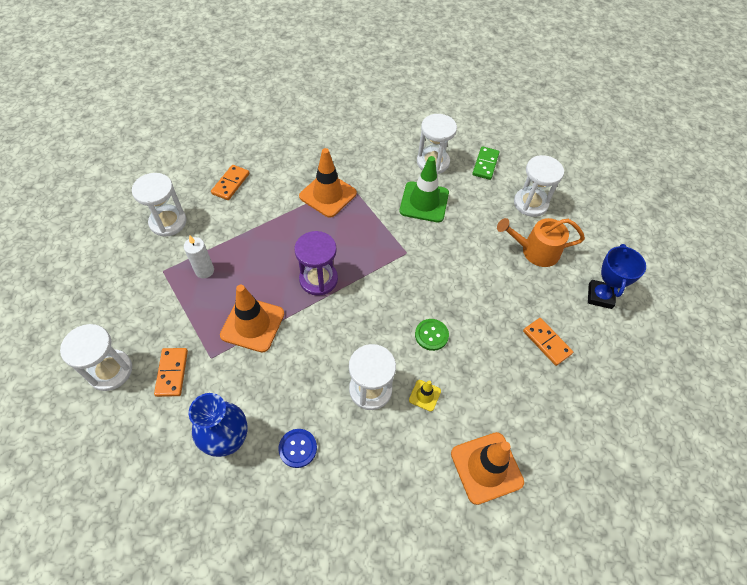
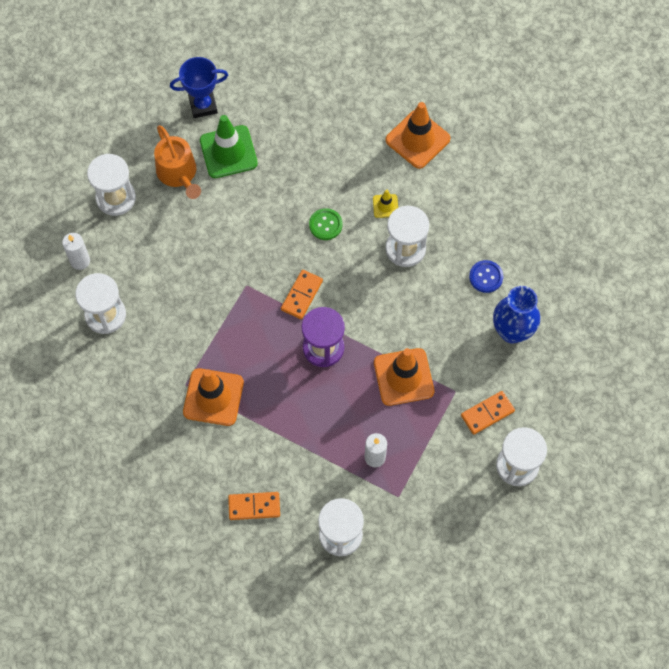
camera: 115 degrees left, 10 degrees up
green traffic cone [400,156,449,223] -> green traffic cone moved to [200,115,258,178]
green domino [472,146,500,180] -> white candle [62,233,90,270]
orange domino [523,318,573,366] -> orange domino moved to [281,270,323,319]

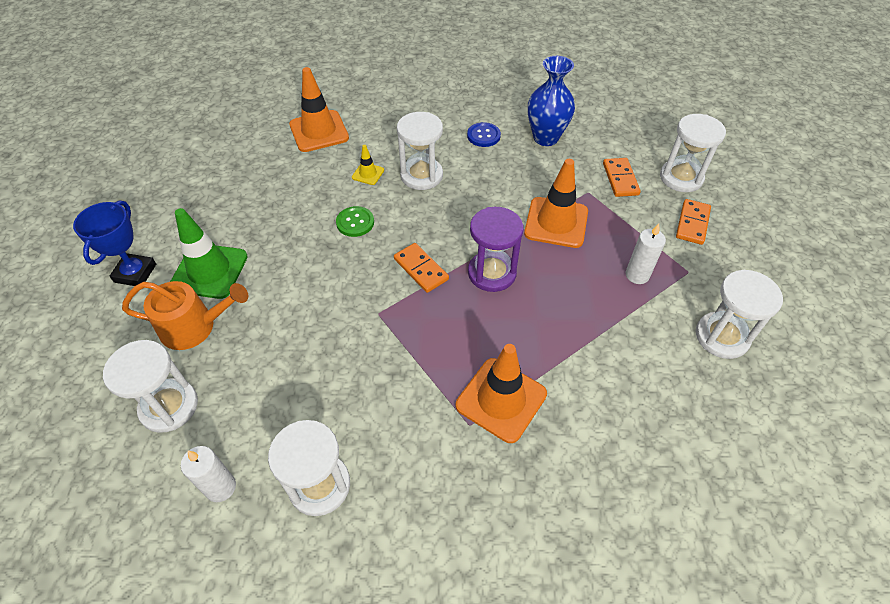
camera: 65 degrees left, 15 degrees down
orange domino [228,492,280,520] -> orange domino moved to [676,199,711,245]

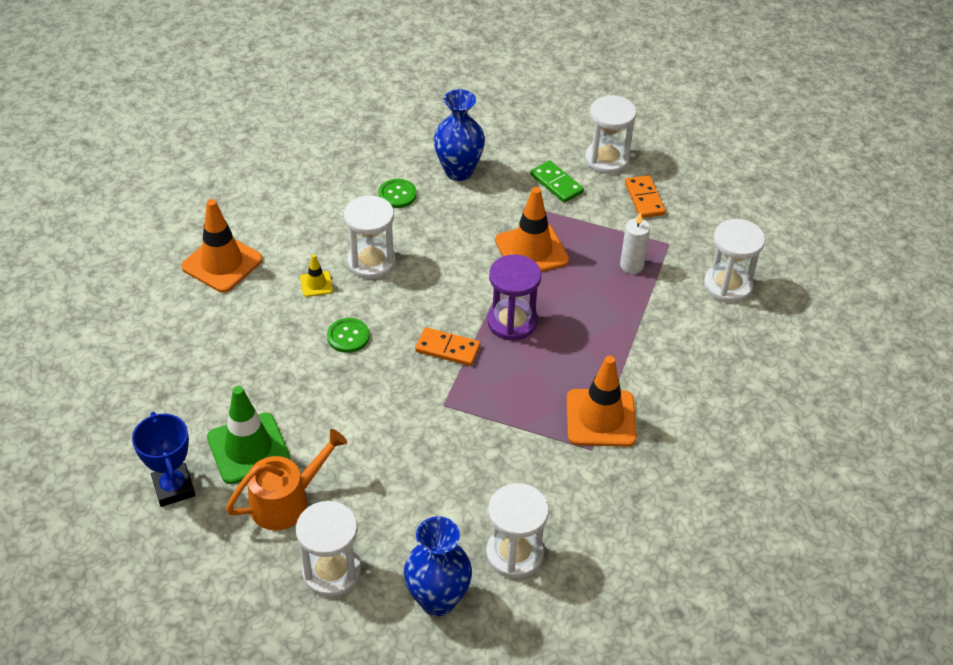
camera: 35 degrees left, 5 degrees down
white candle [181,446,236,502] -> blue vase [404,516,472,616]
blue button [467,122,501,147] -> green button [378,179,417,208]
orange domino [603,158,641,197] -> green domino [530,161,584,203]

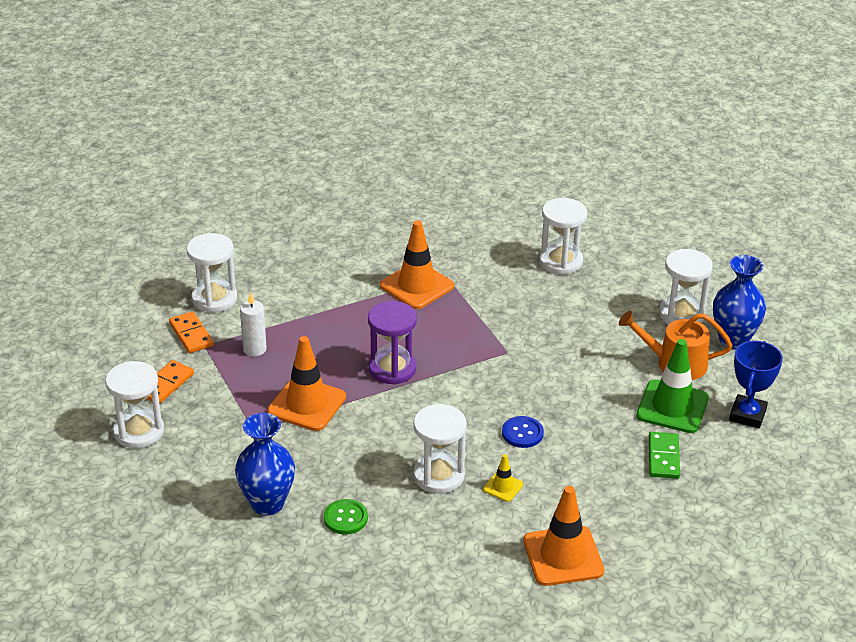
camera: 135 degrees left, 10 degrees down
green button [327,318,369,353] -> blue button [502,416,544,448]
blue vase [404,516,472,616] -> blue vase moved to [713,255,766,349]
orange domino [415,327,480,366] -> orange domino moved to [169,311,214,353]
green domino [530,161,584,203] -> green domino moved to [649,432,680,479]

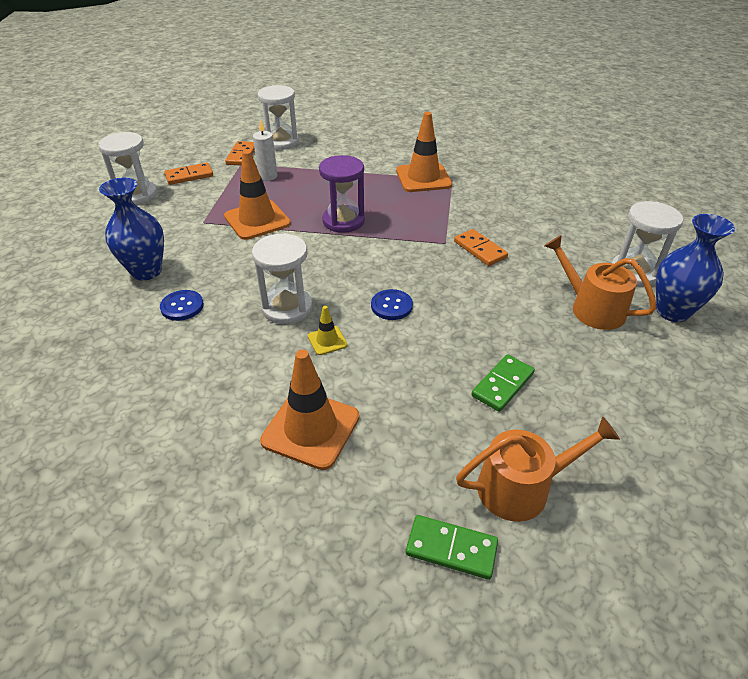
camera: 35 degrees right, 5 degrees up
green button [324,499,368,535] -> blue button [160,290,204,321]
white hourglass [539,198,587,275] -> none
green traffic cone [636,339,709,433] -> none
blue trophy [729,341,783,428] -> none
none -> green domino [406,515,498,580]
none -> orange domino [454,229,508,266]
none -> orange watering can [456,416,620,522]

